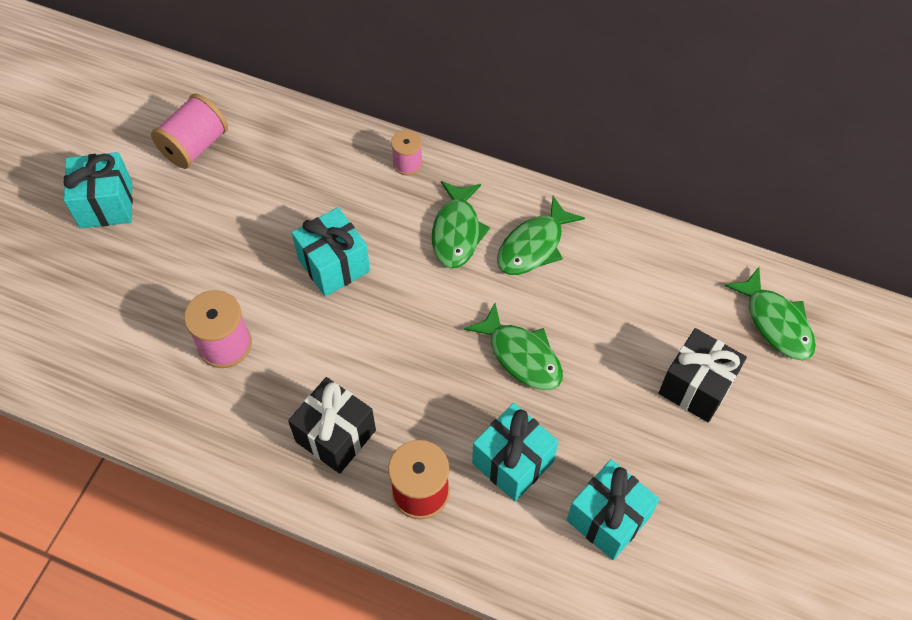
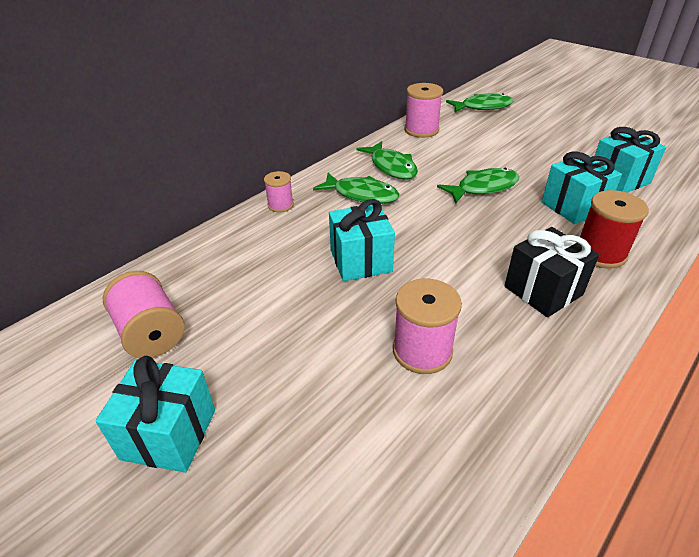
camera: 70 degrees left, 20 degrees down
black gift [659,328,747,422] -> none
none -> pink spool [405,83,443,138]

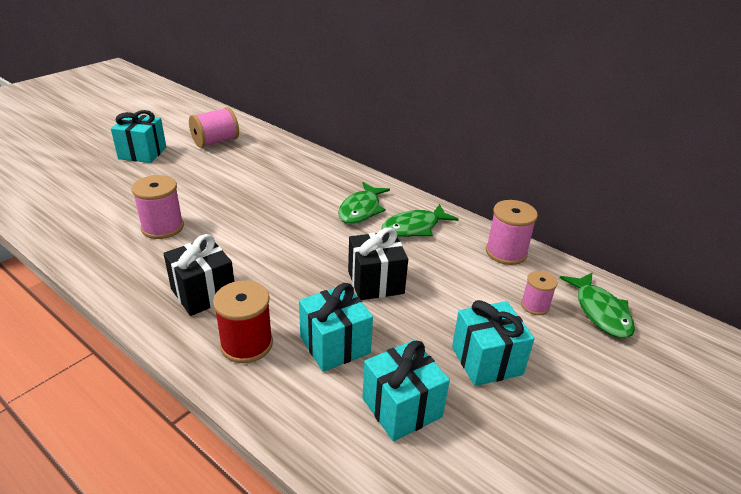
camera: 85 degrees right, 5 degrees down
pink spool [264,171,294,212] -> pink spool moved to [521,271,557,315]
turquoise gift [329,199,395,281] -> turquoise gift moved to [452,300,535,386]
green fish [437,168,519,203] -> black gift [348,227,408,300]

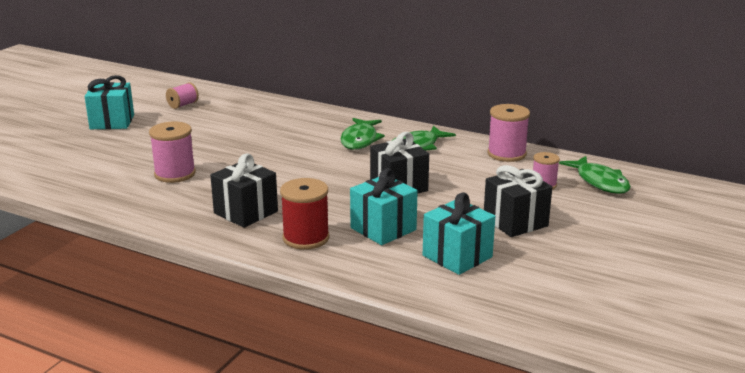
camera: 10 degrees left, 10 degrees down
pink spool [189,107,239,148] -> pink spool [166,82,199,109], size x0.61
turquoise gift [452,300,535,386] -> black gift [484,165,552,237]

